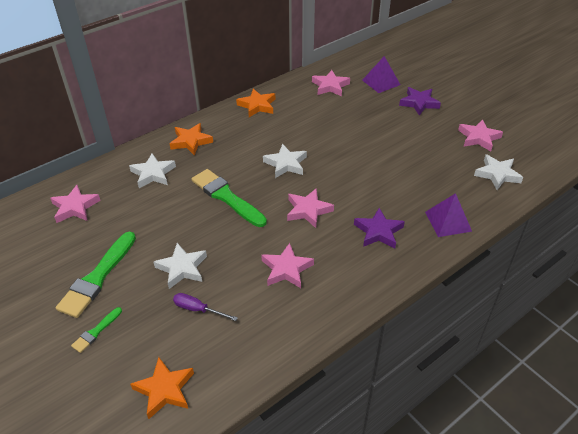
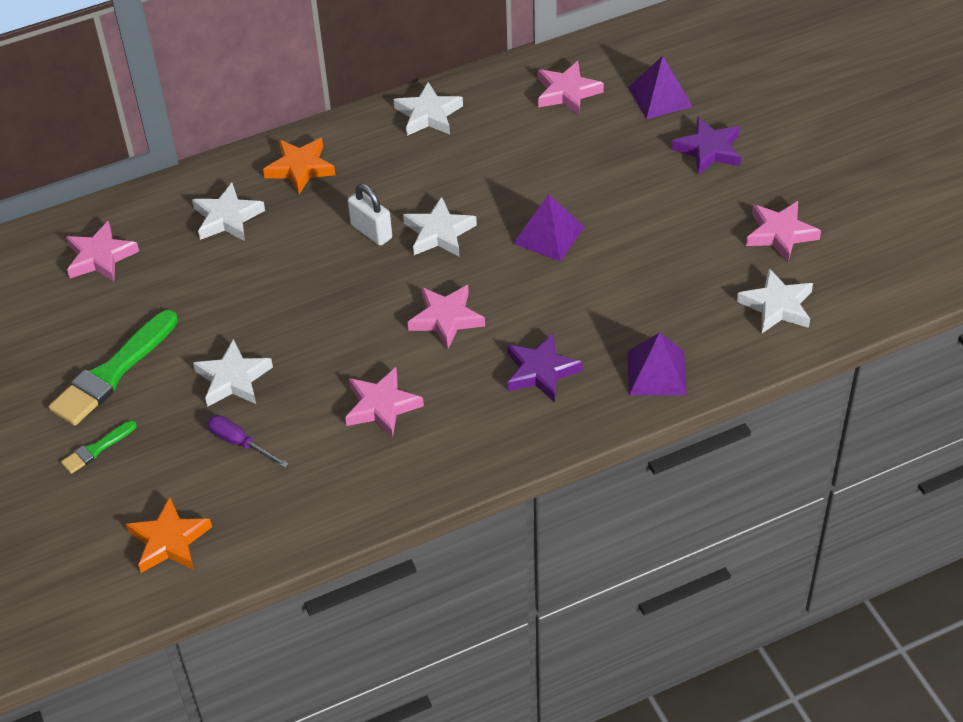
camera: 15 degrees right, 5 degrees up
green brush [191,169,267,227] -> none
orange star [236,89,275,117] -> white star [393,82,463,136]
none -> white padlock [348,184,392,246]
none -> purple pyramid [513,194,584,261]

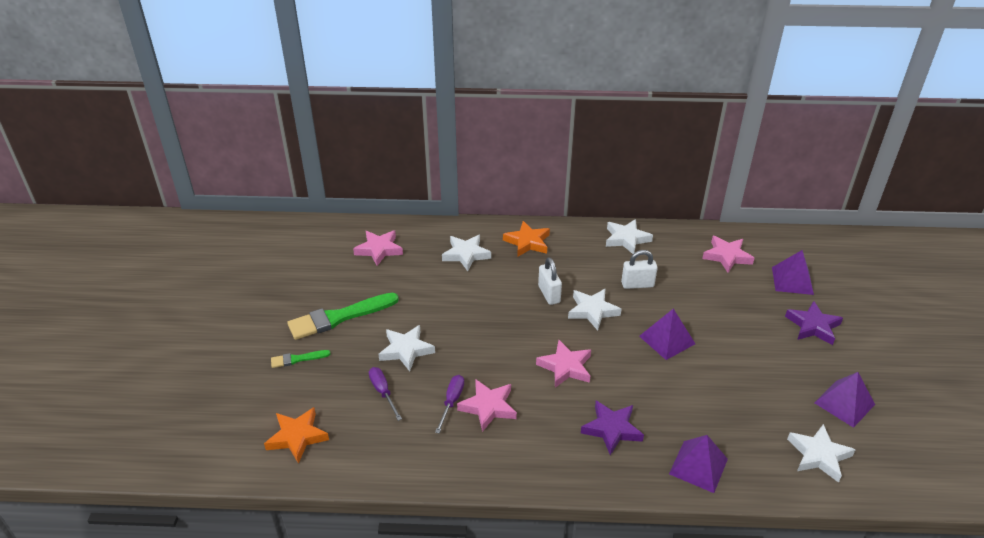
camera: 25 degrees right, 10 degrees down
pink star [746,201,821,262] -> purple pyramid [814,372,875,428]
none -> purple screwdriver [435,375,464,433]
none -> white padlock [621,250,658,289]

